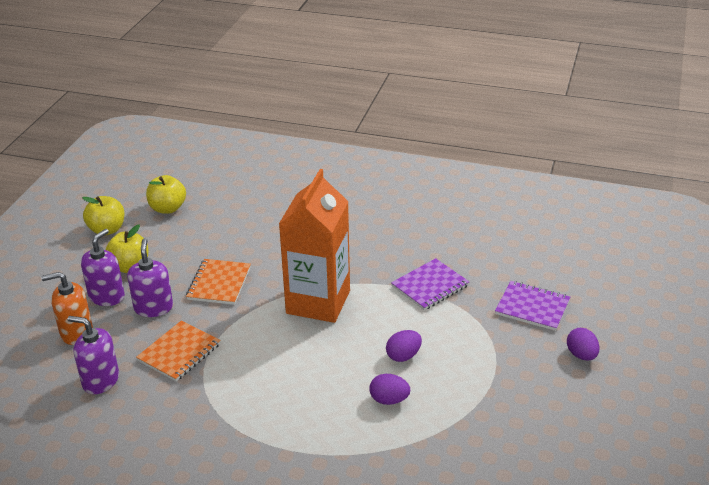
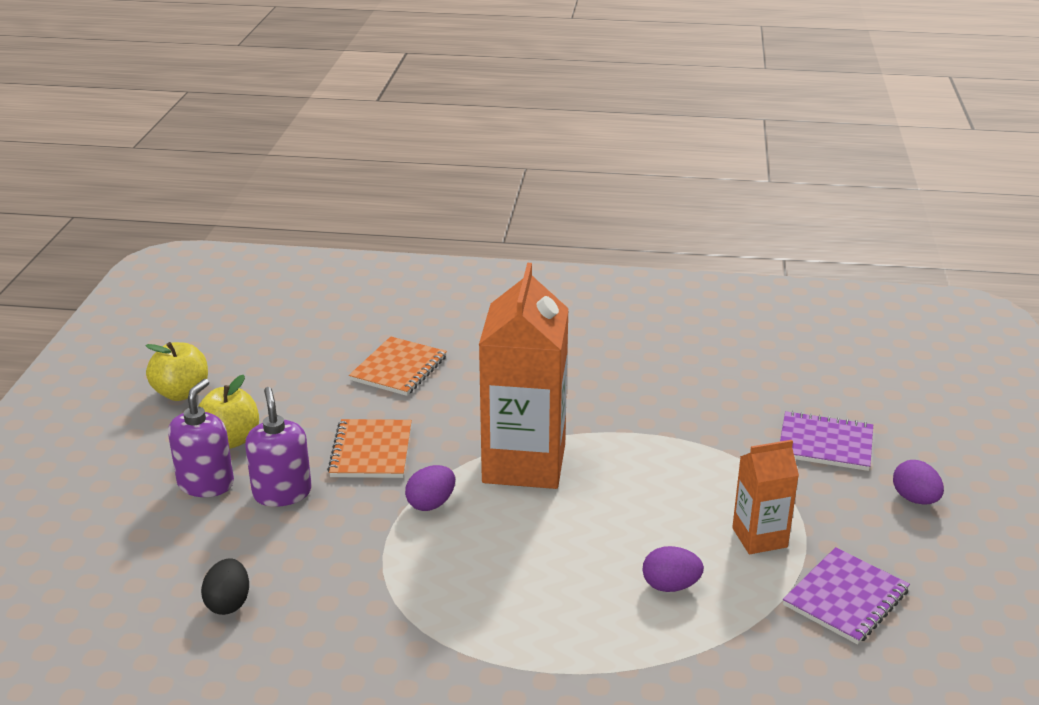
camera: 10 degrees left, 5 degrees down
orange soap dispenser [41,272,93,345] -> none
purple soap dispenser [68,316,119,394] -> black egg [201,558,249,615]
orange notebook [136,320,221,381] -> orange notebook moved to [349,336,447,396]
yellow apple [146,175,186,214] -> none
purple egg [386,330,422,362] -> purple egg moved to [405,465,455,511]
purple notebook [391,258,469,310] -> purple notebook moved to [783,547,910,645]
none -> orange carton [732,440,799,554]

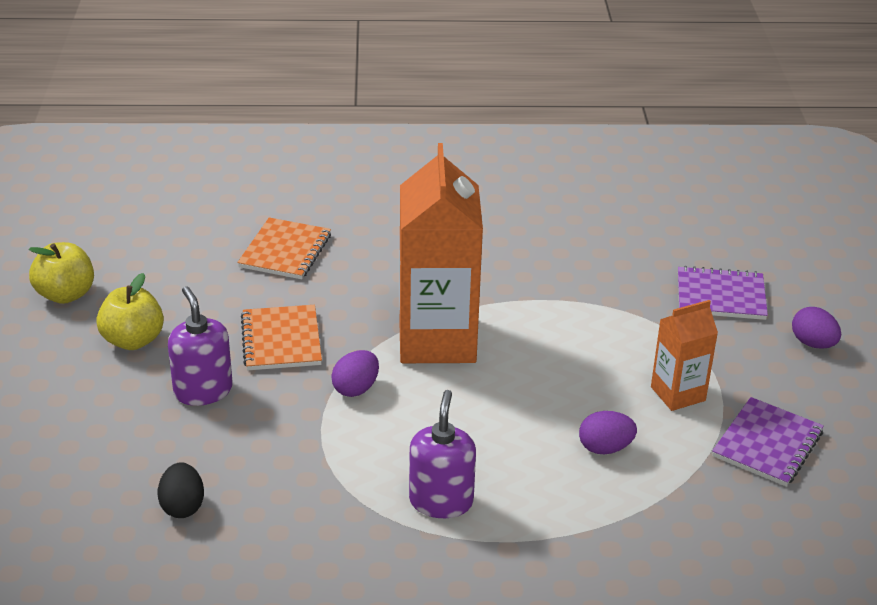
camera: 10 degrees left, 5 degrees up
purple soap dispenser [168,379,234,497] -> purple soap dispenser moved to [409,390,476,518]

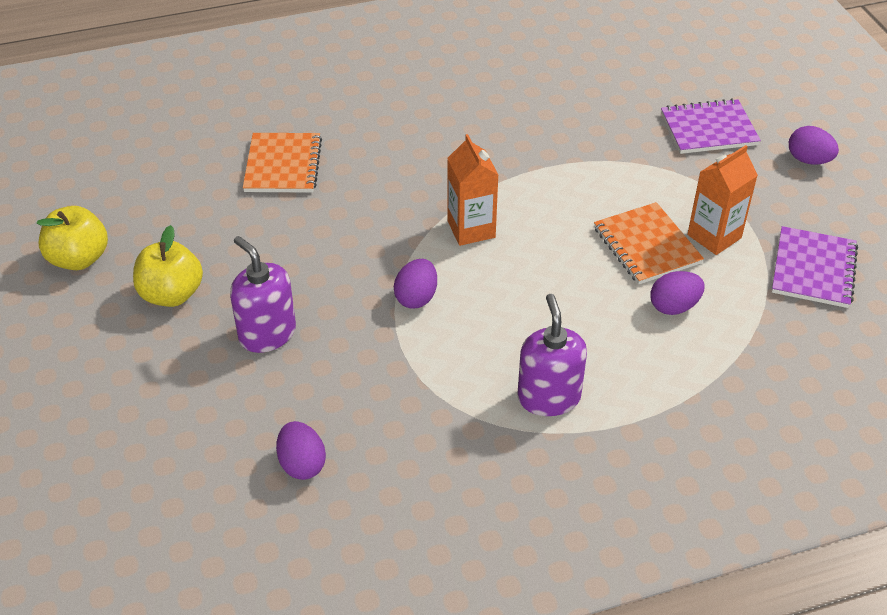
camera: 15 degrees left, 10 degrees up
black egg [158,462,204,518] -> purple egg [276,421,326,480]
orange notebook [241,305,322,370] -> orange notebook moved to [594,202,704,284]
orange carton [399,143,483,363] -> orange carton [447,134,498,246], size x0.52

